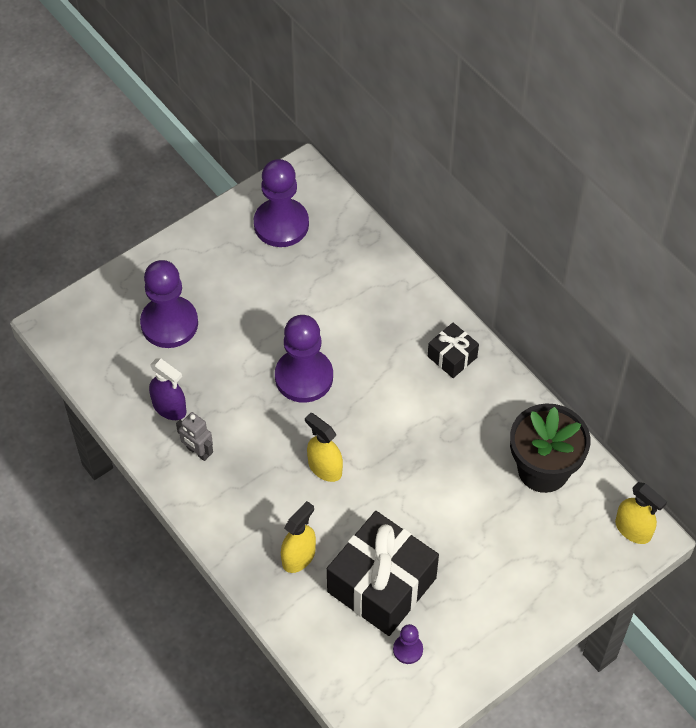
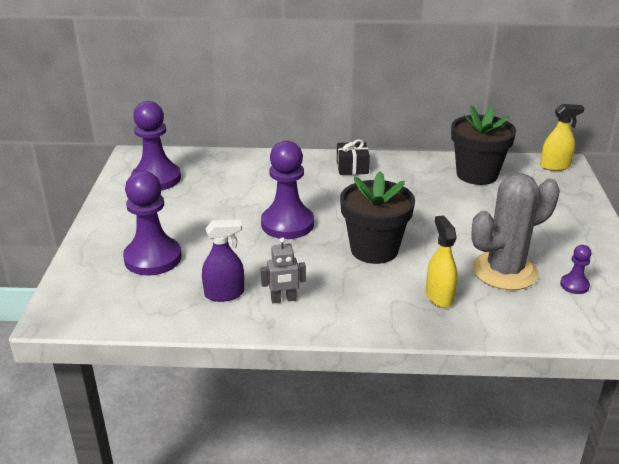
camera: 50 degrees left, 25 degrees down
yellow spray bottle [305,413,343,482] -> black flower pot [340,171,415,264]
black gift [327,511,439,636] -> grey cactus [471,173,560,290]

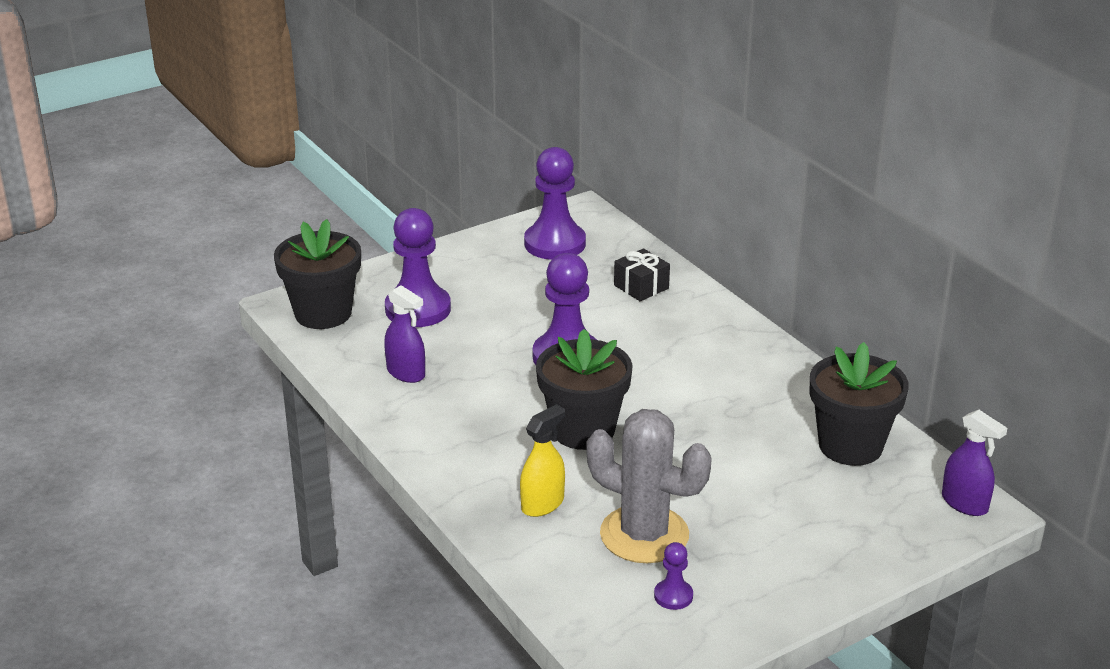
camera: 55 degrees right, 0 degrees up
grey robot [261,237,306,303] -> none
black gift [337,140,370,175] -> black gift moved to [614,248,670,301]
yellow spray bottle [540,104,584,171] -> purple spray bottle [942,410,1007,516]
none -> black flower pot [274,219,361,329]

